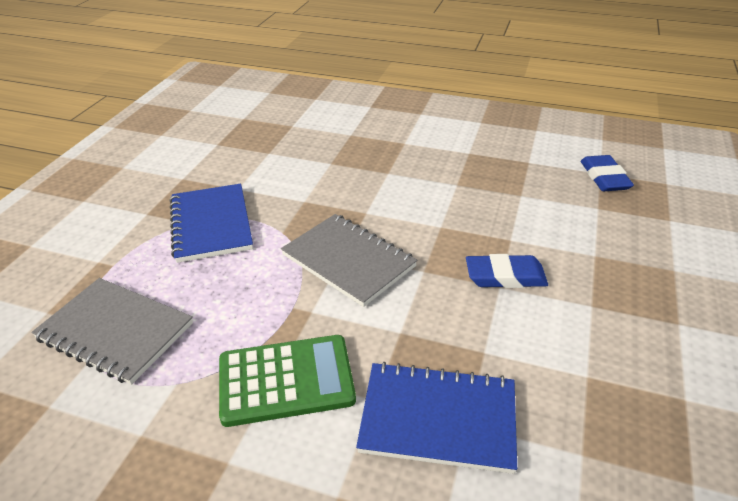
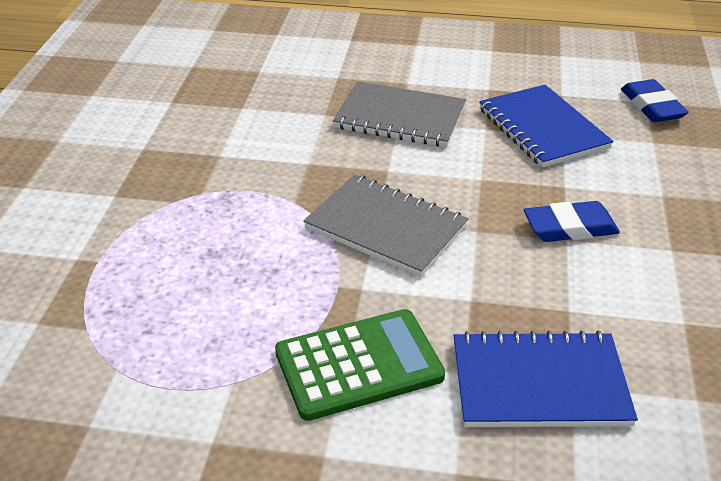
camera: 10 degrees left, 0 degrees up
grey notebook [31,278,193,385] -> grey notebook moved to [333,81,466,147]
blue notebook [170,184,253,263] -> blue notebook moved to [479,85,613,168]

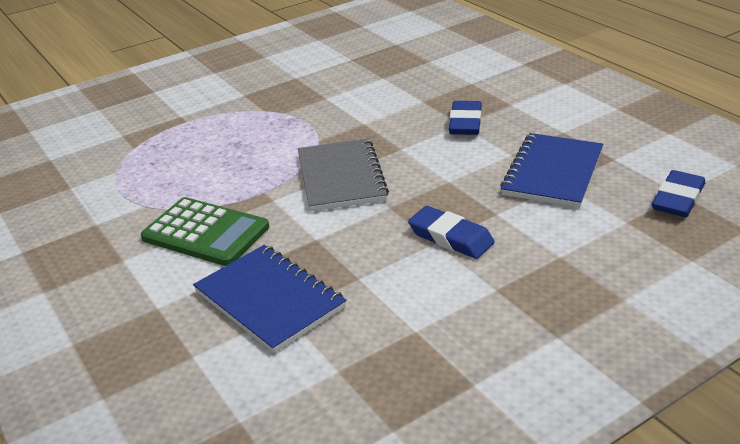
camera: 50 degrees right, 5 degrees down
grey notebook [333,81,466,147] -> blue eraser [449,101,482,135]

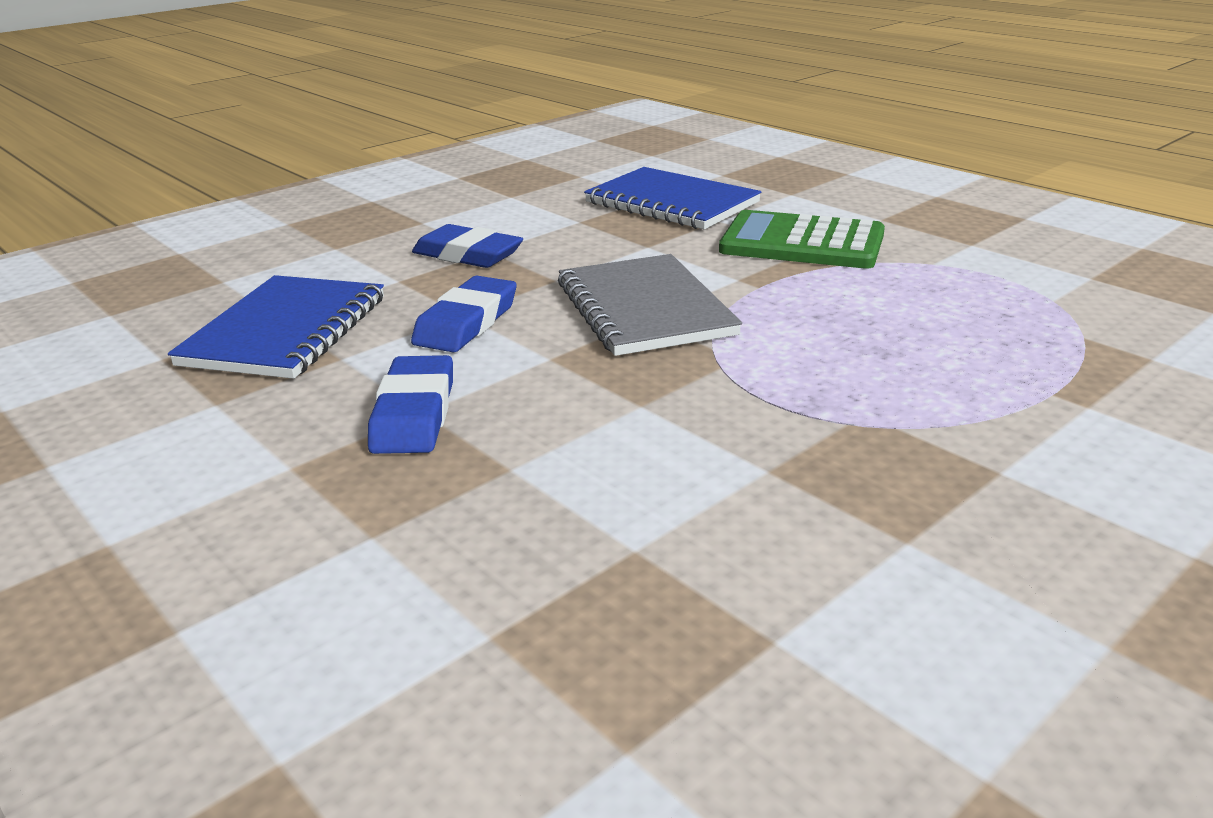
camera: 170 degrees right, 5 degrees down
blue eraser [652,170,705,217] -> blue eraser moved to [411,276,517,352]

